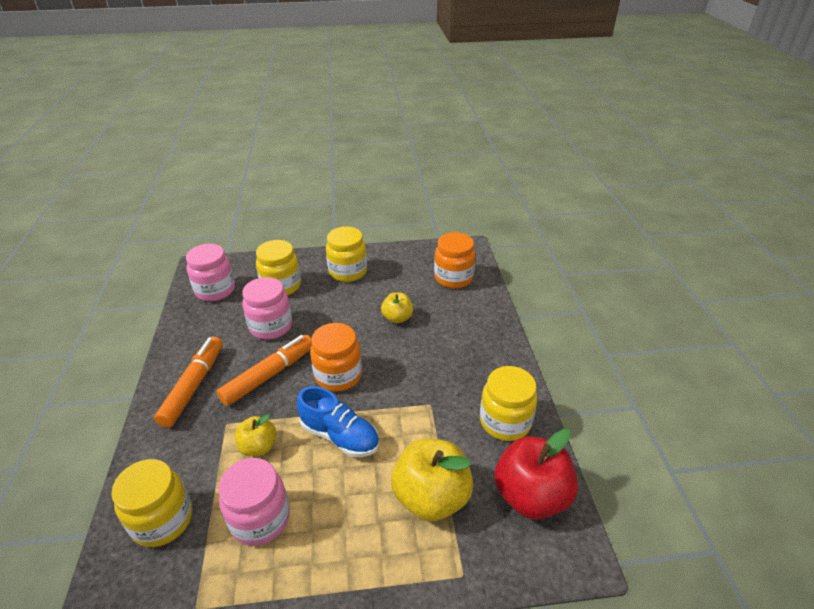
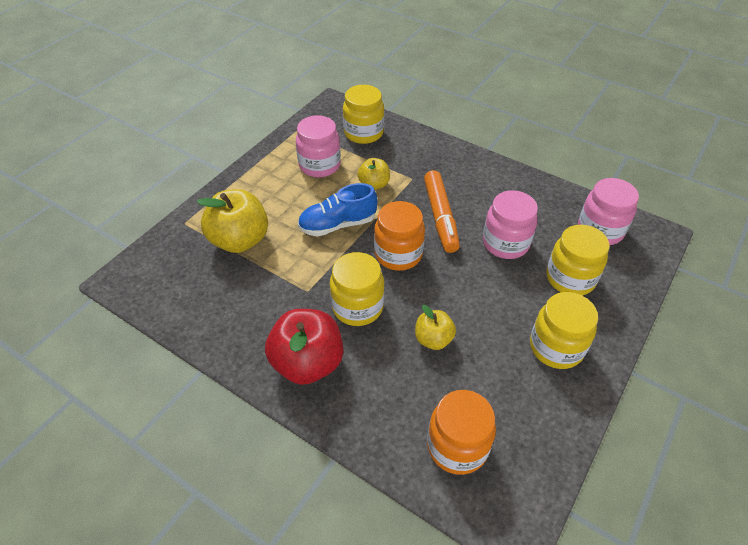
camera: 130 degrees right, 10 degrees up
orange marker [154,337,223,428] -> none
yellow jar [480,366,537,441] -> yellow jar moved to [330,252,385,326]
red apple [494,429,578,519] -> red apple moved to [265,309,343,385]

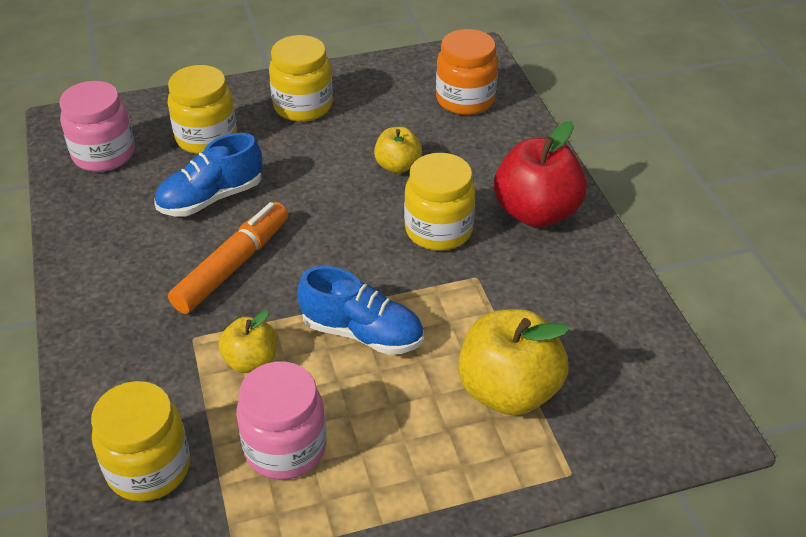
camera: 140 degrees left, 5 degrees down
orange jar [374,201,425,271] -> none
pink jar [483,190,538,259] -> blue shoe [155,133,262,216]

